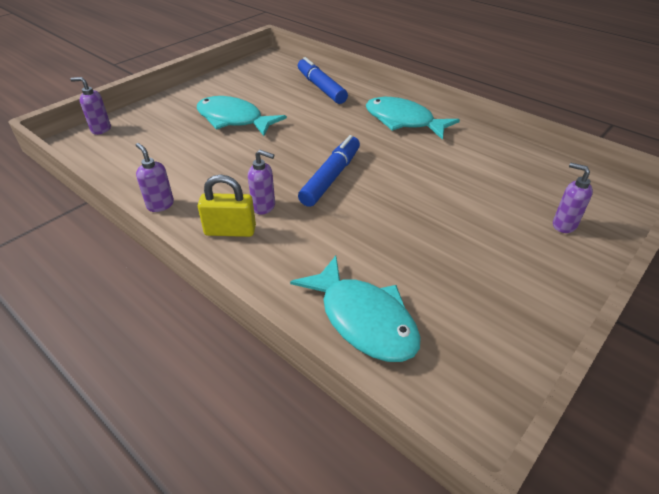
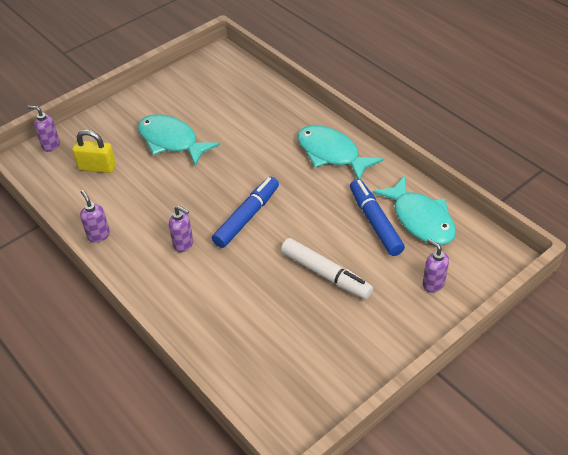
camera: 10 degrees right, 5 degrees up
yellow padlock [198,175,256,237] -> yellow padlock moved to [72,130,116,173]
turquoise fish [290,255,421,362] -> turquoise fish moved to [372,176,456,245]
blue marker [298,57,348,104] -> blue marker moved to [350,179,405,256]
none -> white marker [281,238,373,299]

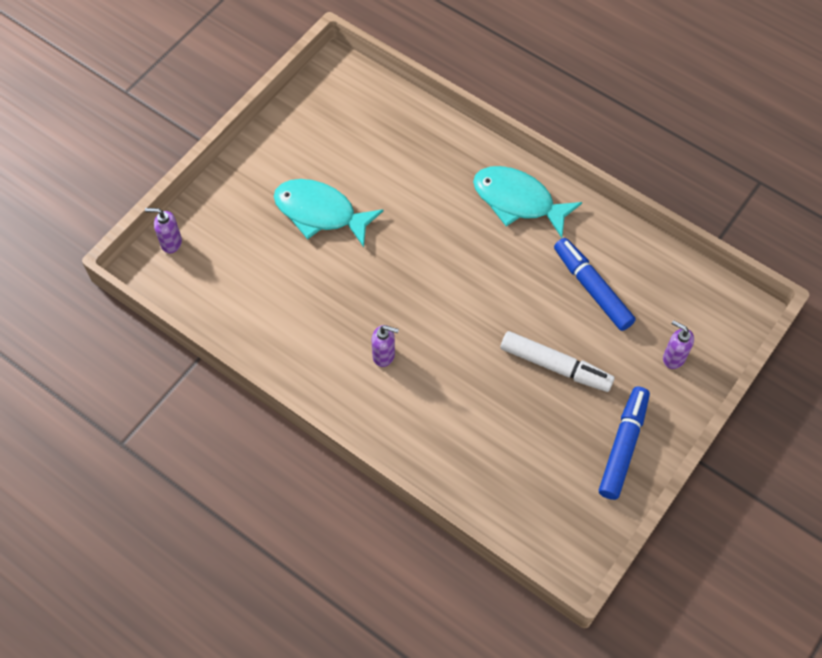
camera: 15 degrees left, 15 degrees up
yellow padlock [72,130,116,173] -> none
purple soap dispenser [80,190,110,243] -> none
blue marker [212,177,279,248] -> blue marker moved to [599,386,650,500]
turquoise fish [372,176,456,245] -> none

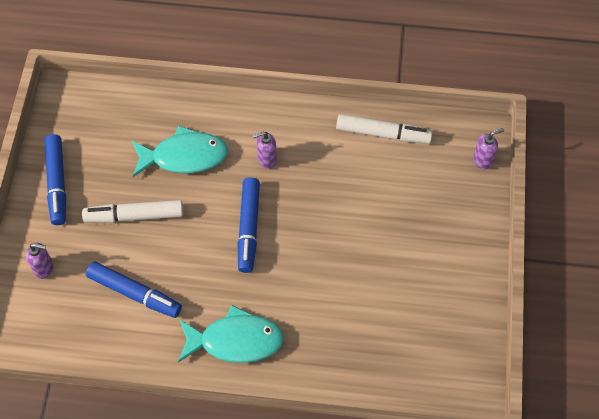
camera: 150 degrees right, 0 degrees up
turquoise fish [274,179,384,247] -> turquoise fish moved to [132,126,228,177]
none -> blue marker [238,177,260,273]
none -> white marker [336,114,433,144]

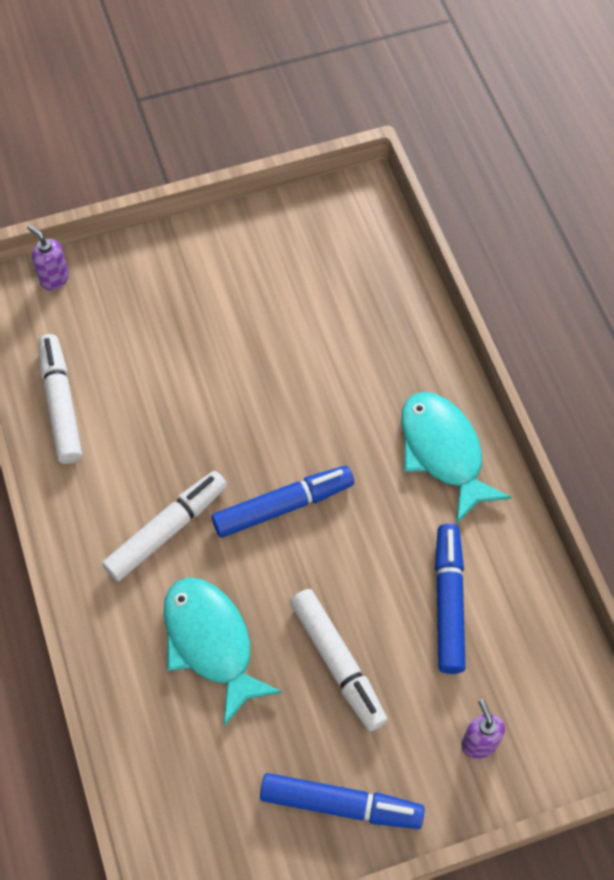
camera: 115 degrees left, 0 degrees up
blue marker [45,134,66,225] -> blue marker turned 45 degrees clockwise [260,773,425,829]
purple soap dispenser [252,131,277,169] -> white marker [102,471,227,582]

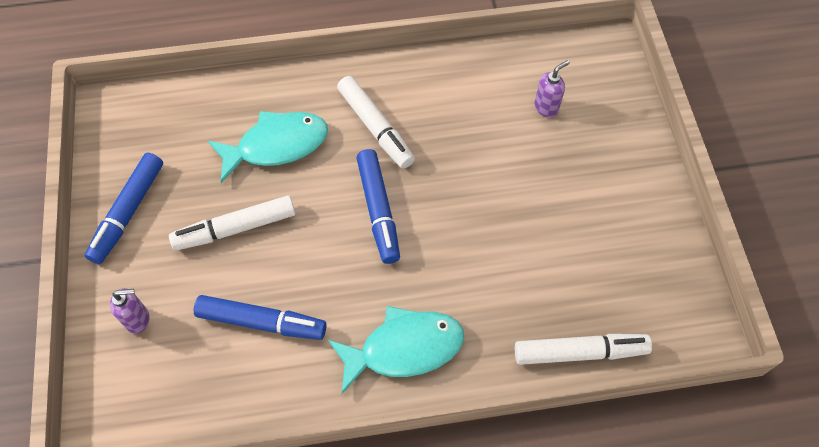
camera: 100 degrees right, 0 degrees up
purple soap dispenser [27,225,69,290] -> purple soap dispenser moved to [534,60,570,118]
white marker [38,334,82,464] -> white marker moved to [515,334,652,365]

